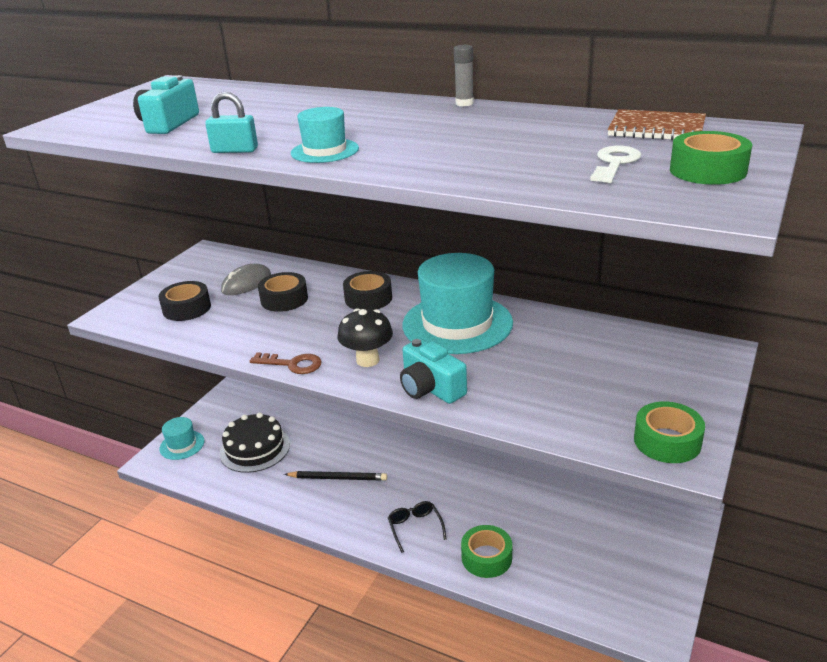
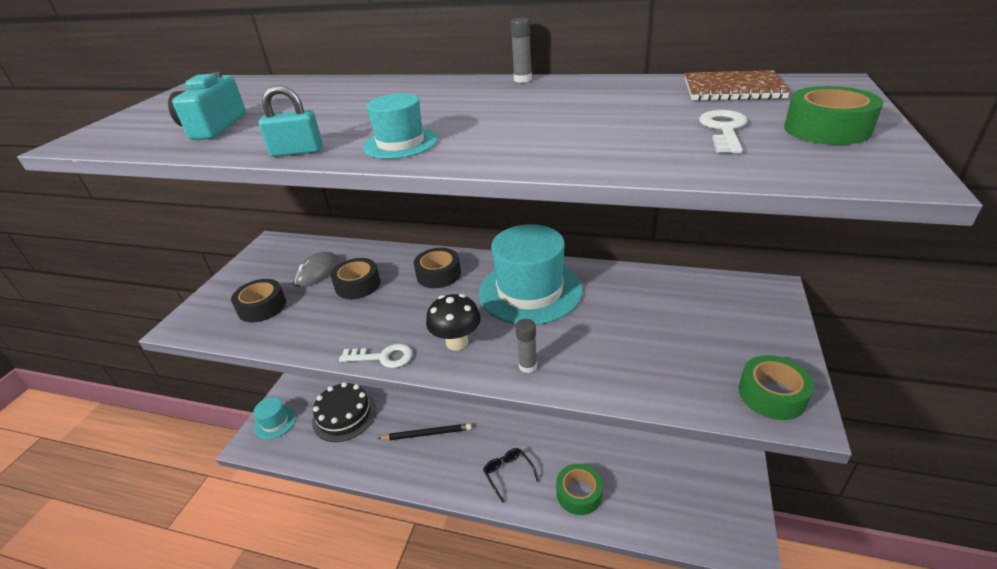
camera: 10 degrees left, 5 degrees up
brown key [250,352,322,374] -> white key [339,343,413,368]
turquoise camera [400,339,467,404] -> grey glue stick [516,319,537,373]

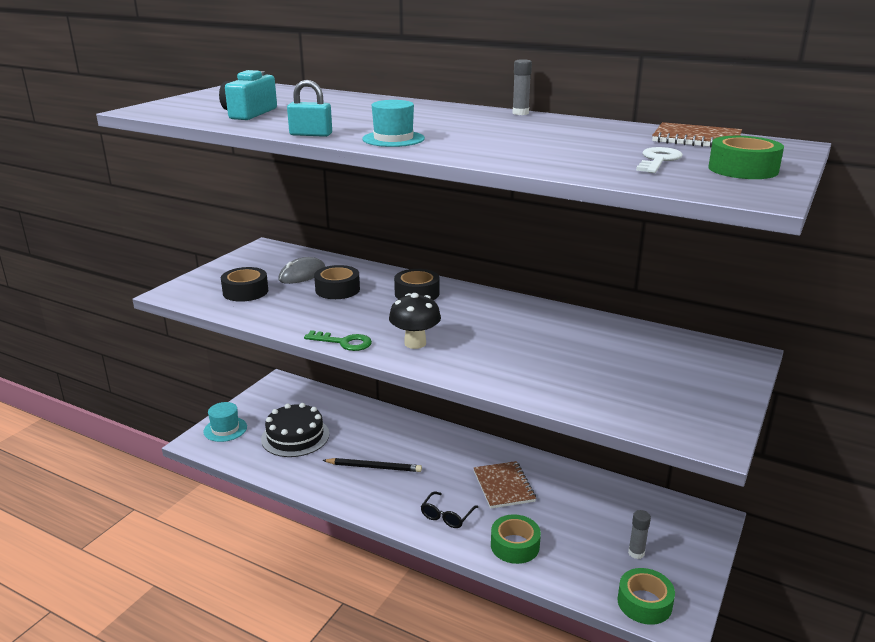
camera: 10 degrees right, 10 degrees down
white key [339,343,413,368] -> green key [304,330,372,351]
turquoise hat [479,224,582,325] -> none
black glasses [483,448,539,502] -> black glasses turned 135 degrees counterclockwise [420,491,478,528]
grey glue stick [516,319,537,373] -> grey glue stick moved to [628,510,651,559]
green tape [739,355,814,420] -> green tape moved to [617,568,675,625]
none -> brown notebook [474,461,536,509]

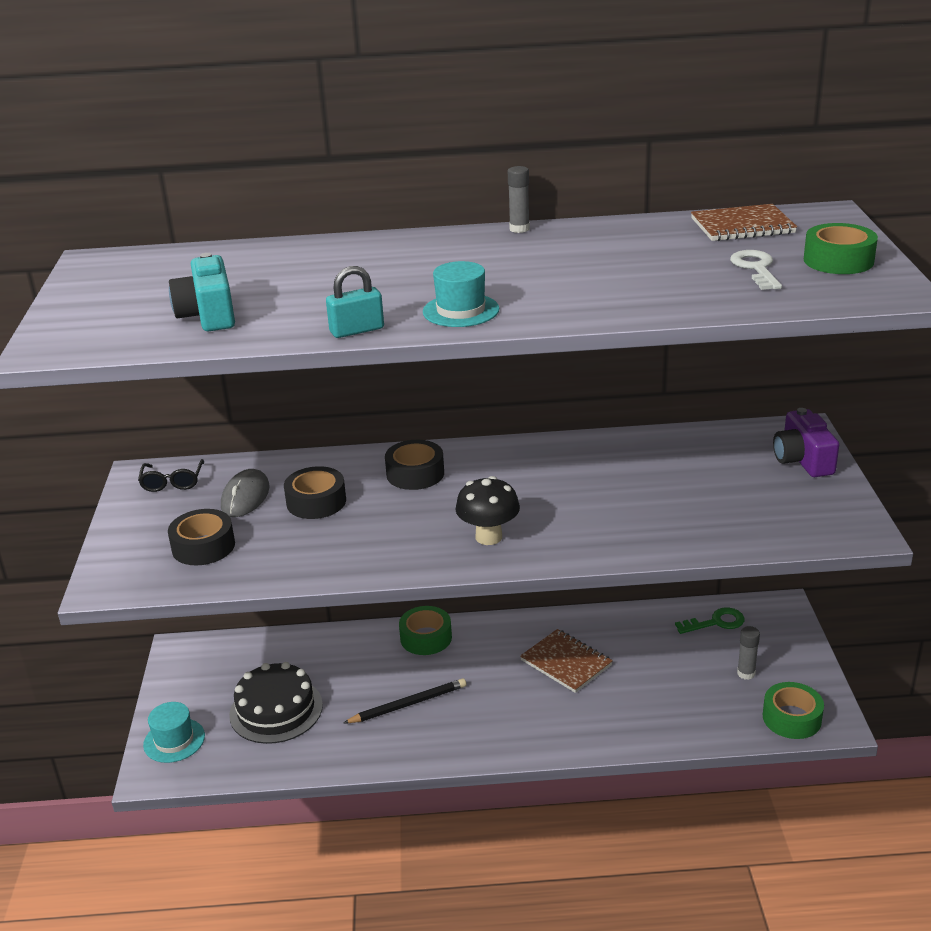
camera: 30 degrees left, 5 degrees up
green key [304,330,372,351] -> green key moved to [675,608,744,634]
black glasses [420,491,478,528] -> black glasses moved to [138,459,204,492]
green tape [491,514,541,564] -> green tape moved to [399,606,452,655]
none -> purple camera [773,408,839,477]

